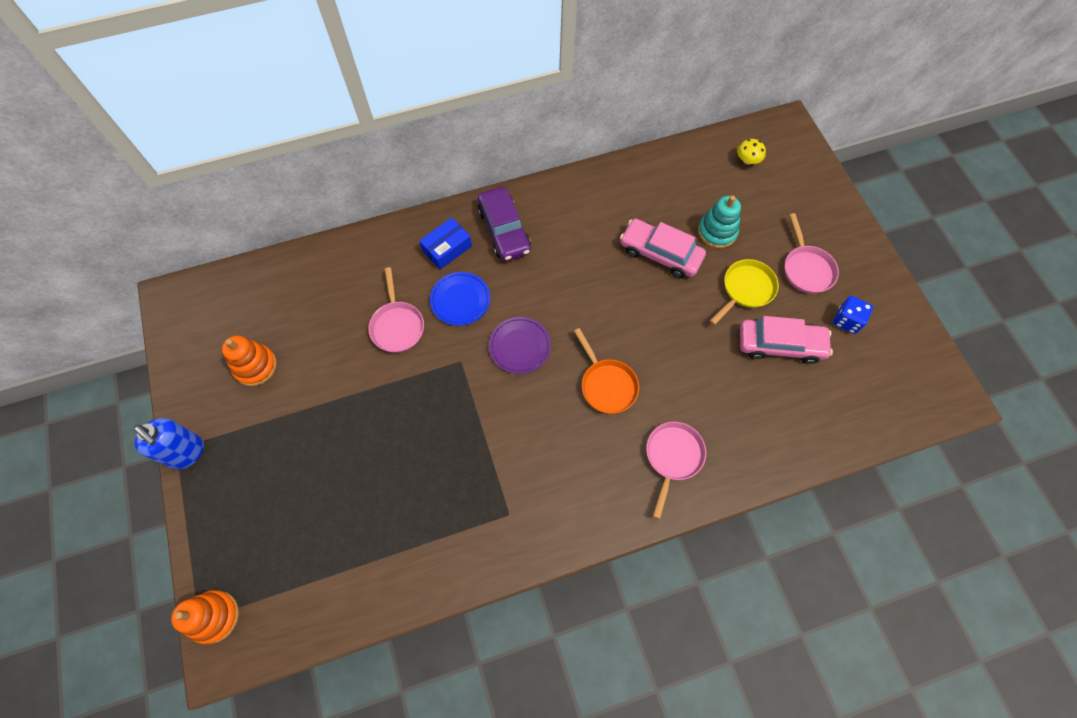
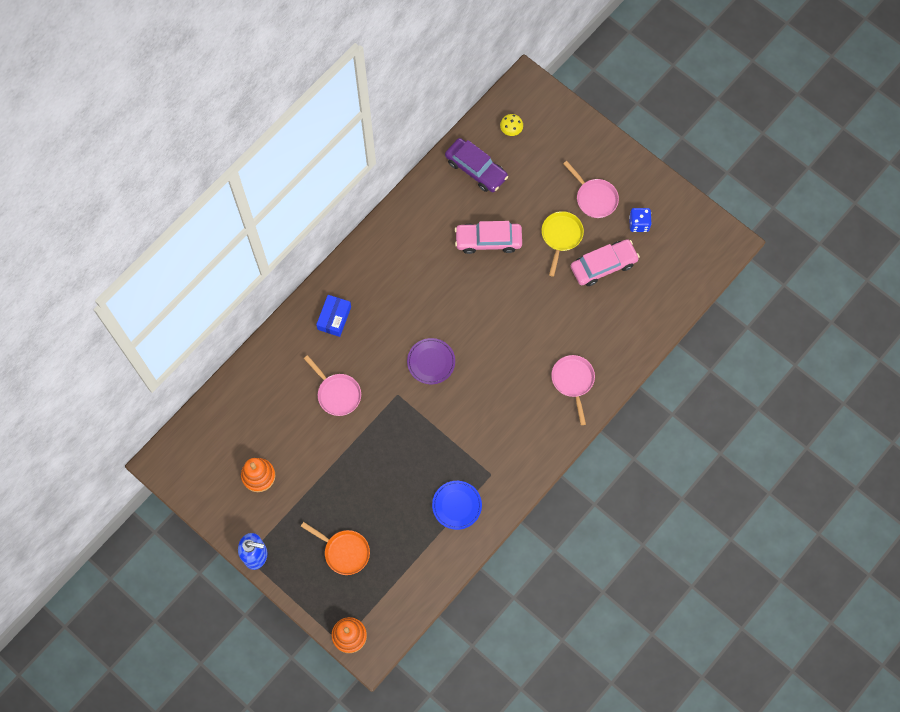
camera: 30 degrees left, 5 degrees up
blue plate [430,272,490,326] -> blue plate moved to [432,481,482,530]
purple car [478,187,531,261] -> purple car moved to [445,138,508,192]
orange pan [574,328,639,414] -> orange pan moved to [301,522,370,575]
turquoise stacking toy [698,195,741,248] -> none

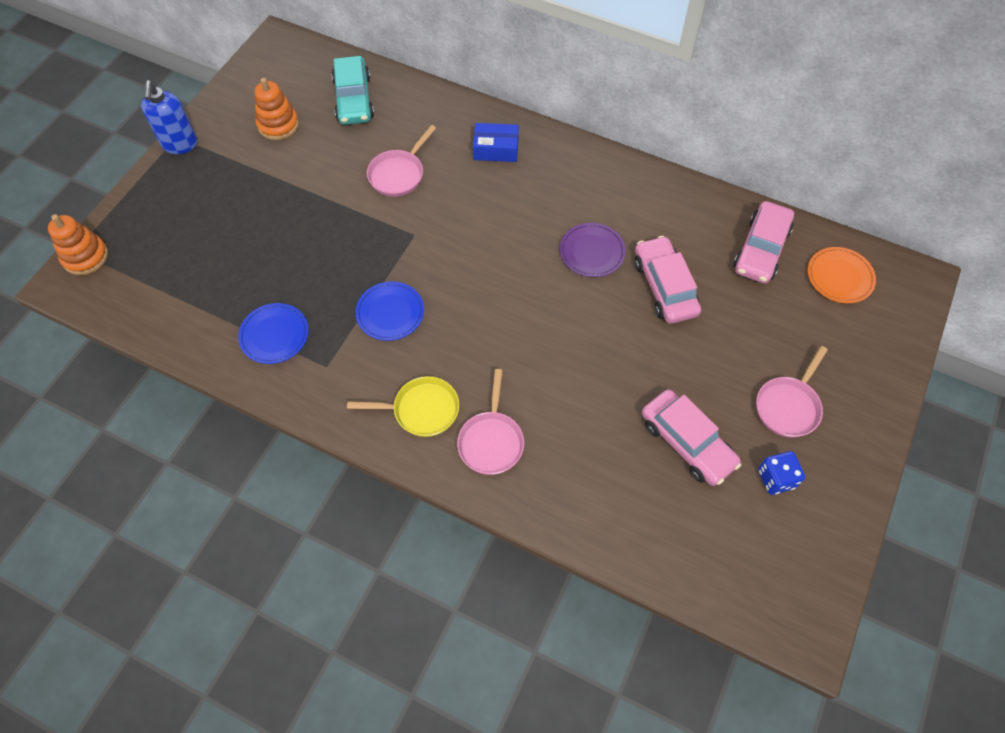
camera: 75 degrees right, 10 degrees down
orange pan [301,522,370,575] -> none
purple plate [407,338,455,384] -> purple plate moved to [560,223,626,277]
purple car [445,138,508,192] -> pink car [734,201,794,283]
yellow mushroom [500,114,523,136] -> orange plate [808,247,876,303]
yellow pan [542,211,584,277] -> yellow pan moved to [347,376,459,437]
pink pan [551,355,595,425] -> pink pan turned 120 degrees clockwise [457,369,524,475]
none -> turquoise car [332,56,374,125]
none -> blue plate [355,282,424,341]

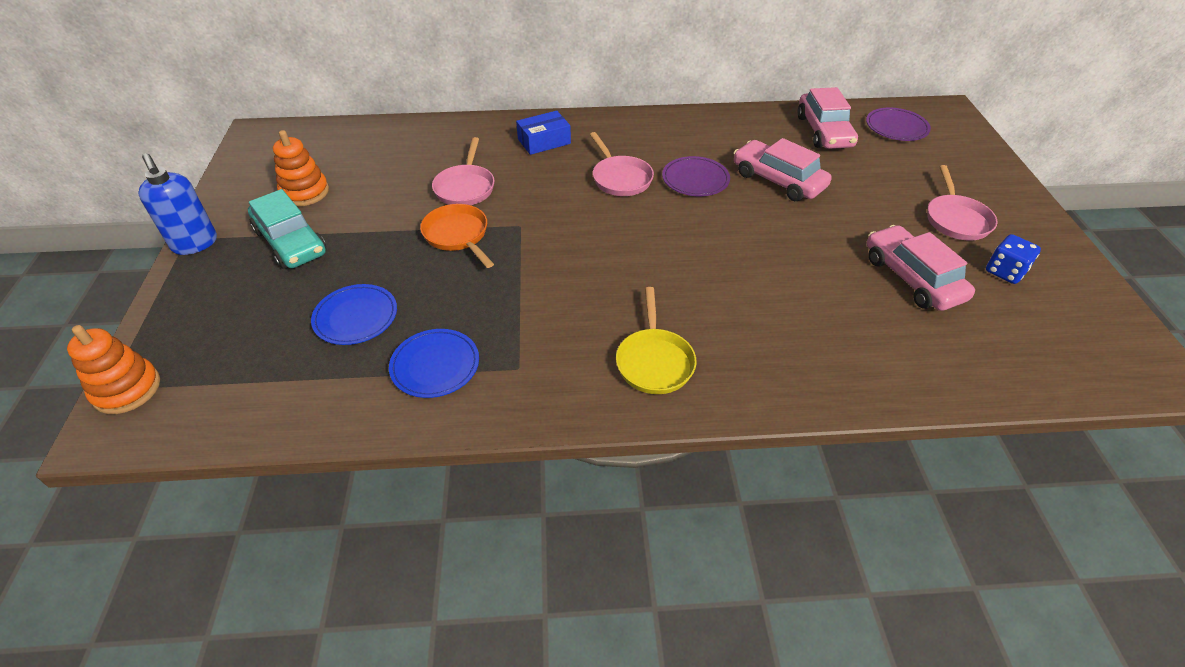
camera: 30 degrees left, 15 degrees down
turquoise car [332,56,374,125] -> turquoise car moved to [248,189,327,269]
yellow pan [347,376,459,437] -> yellow pan turned 120 degrees clockwise [616,287,697,394]
blue plate [355,282,424,341] -> blue plate moved to [311,284,397,345]
pink pan [457,369,524,475] -> pink pan moved to [590,132,654,196]
pink car [642,389,741,486] -> pink car turned 135 degrees counterclockwise [867,225,975,311]
orange plate [808,247,876,303] -> purple plate [866,108,931,141]
none -> orange pan [420,204,494,268]

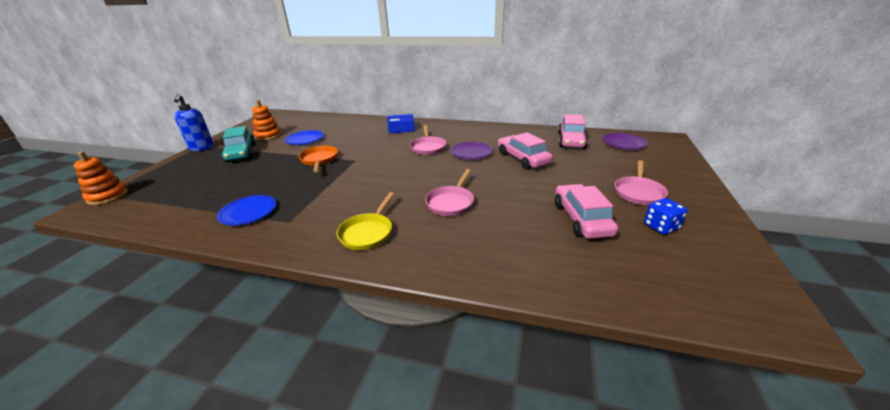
camera: 20 degrees right, 15 degrees down
blue plate [311,284,397,345] -> blue plate moved to [285,130,324,145]
pink pan [432,137,495,205] -> pink pan moved to [425,169,474,216]

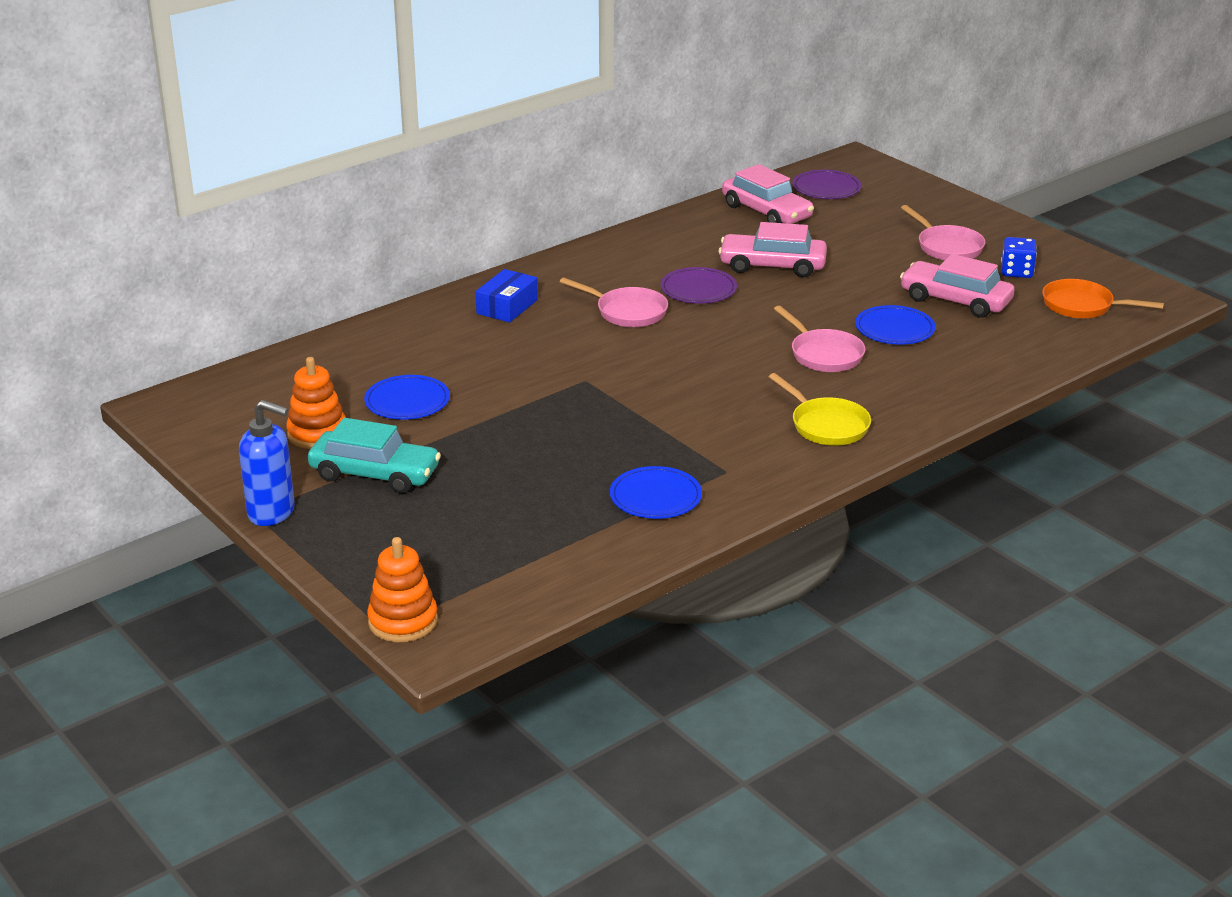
camera: 55 degrees left, 0 degrees up
orange pan [299,146,338,172] -> orange pan moved to [1042,279,1164,319]
none -> blue plate [855,305,936,345]

